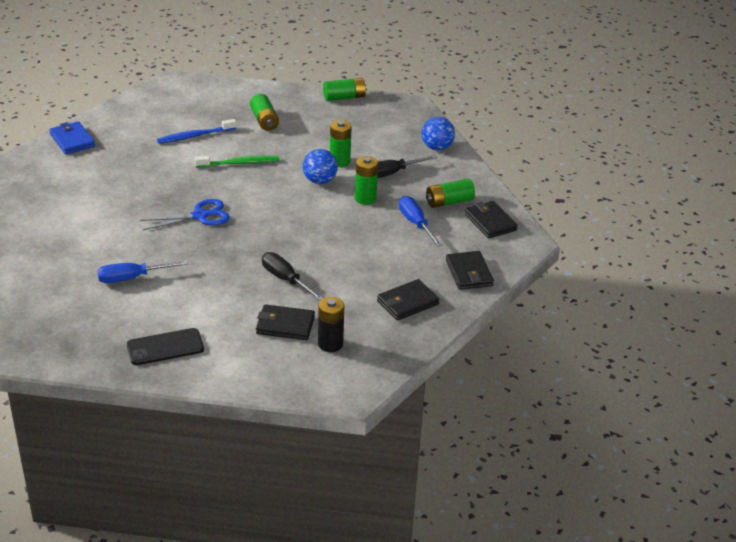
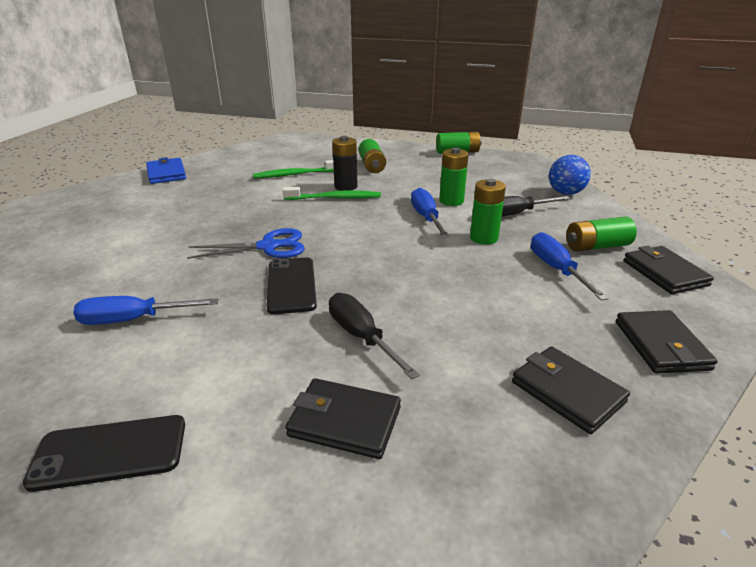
camera: 10 degrees right, 5 degrees down
blue toothbrush [157,119,237,144] -> green toothbrush [253,160,334,179]
blue ball [303,149,338,184] -> blue screwdriver [411,188,450,238]
black battery [318,297,344,352] -> black battery moved to [332,136,357,191]
black wallet [377,279,439,321] -> black wallet turned 75 degrees clockwise [512,346,630,434]
none -> black phone [267,258,317,314]

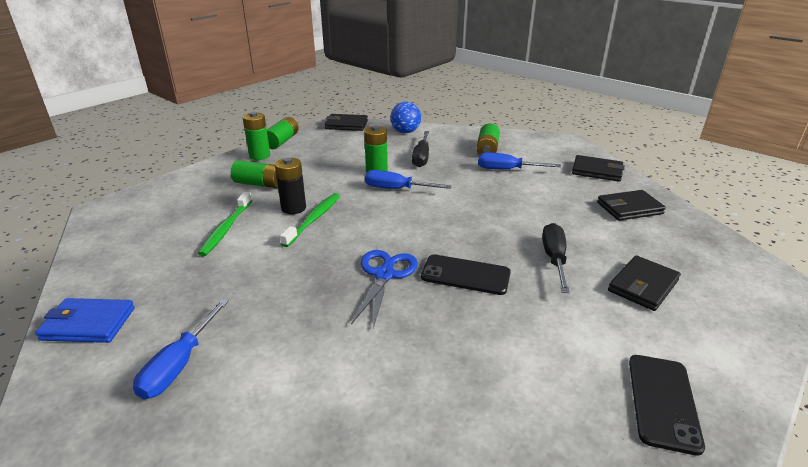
camera: 65 degrees left, 0 degrees up
blue screwdriver [73,296,219,325] -> blue screwdriver moved to [133,299,229,400]
black screwdriver [329,293,420,379] -> black screwdriver turned 105 degrees clockwise [542,223,570,293]
green battery [470,179,506,245] -> green battery moved to [243,112,270,160]
black wallet [624,246,714,294] -> black wallet moved to [324,114,368,131]

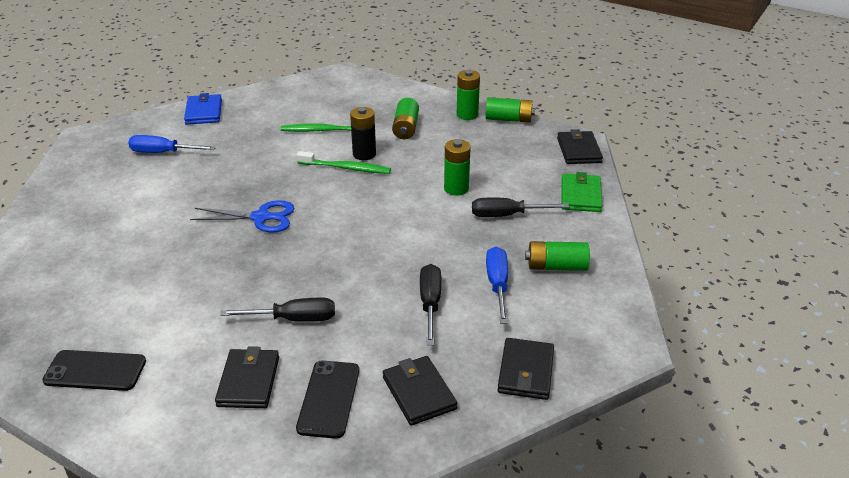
camera: 80 degrees right, 5 degrees up
blue screwdriver [365,170,451,189] -> none
blue ball [390,102,421,133] -> green wallet [561,172,602,212]
black phone [421,254,511,295] -> black phone moved to [296,360,359,439]
black wallet [608,255,681,311] -> black wallet turned 60 degrees clockwise [215,346,279,408]
none -> black screwdriver [420,264,441,345]

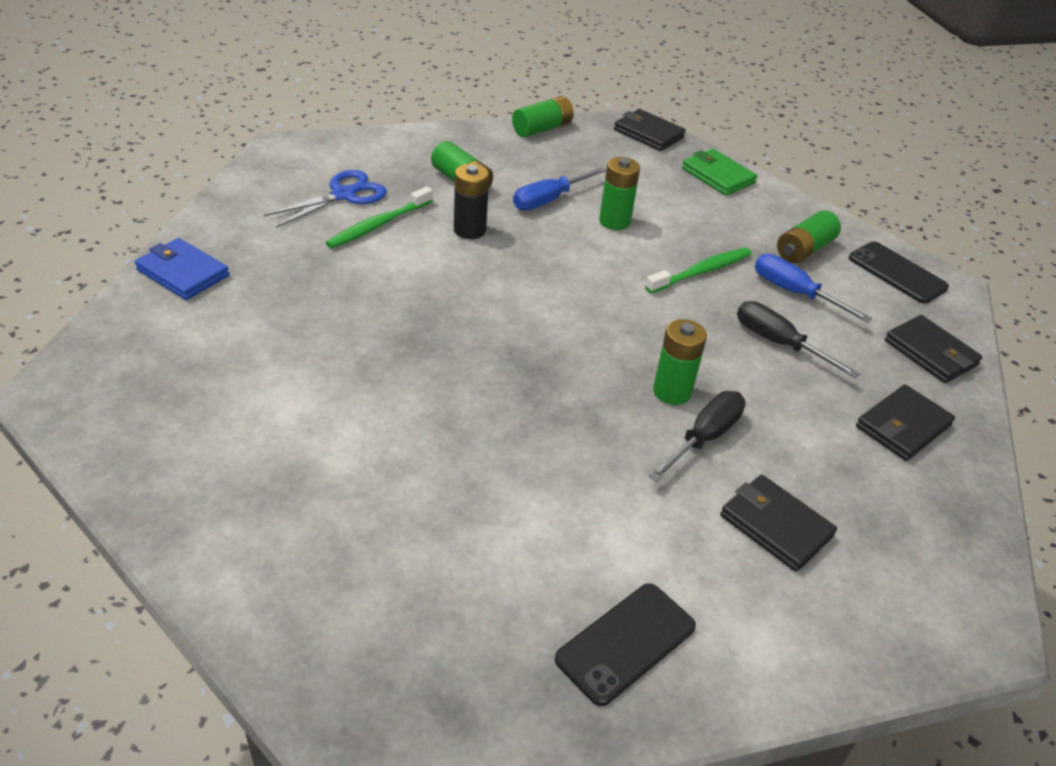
camera: 50 degrees left, 5 degrees up
blue screwdriver [128,135,216,153] -> blue screwdriver moved to [513,167,606,210]
blue scissors [190,200,295,232] -> blue scissors moved to [264,170,387,228]
black phone [296,360,359,439] -> black phone moved to [849,242,949,304]
green toothbrush [297,151,391,174] -> green toothbrush moved to [645,248,752,293]
black wallet [383,356,457,426] -> black wallet turned 60 degrees counterclockwise [856,385,955,461]
green battery [457,70,480,120] -> green battery moved to [653,319,707,405]
black screwdriver [472,198,569,217] -> none

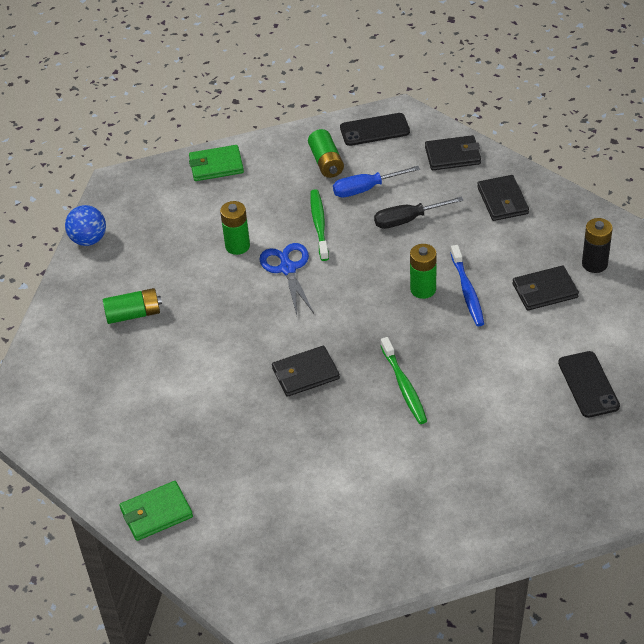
camera: 55 degrees left, 5 degrees up
blue wallet [135,238,229,300] -> green wallet [120,481,193,541]
blue scissors [264,170,387,228] -> blue scissors moved to [259,243,314,315]
green toothbrush [326,186,433,249] -> green toothbrush moved to [381,337,427,424]
black battery [454,164,489,239] -> black battery moved to [582,218,613,273]
green battery [512,96,574,138] -> blue ball [65,205,106,246]
blue screwdriver [513,167,606,210] -> none
black wallet [614,109,686,151] -> black wallet moved to [272,346,340,397]
black screwdriver [648,391,746,482] -> blue toothbrush [451,245,484,326]

